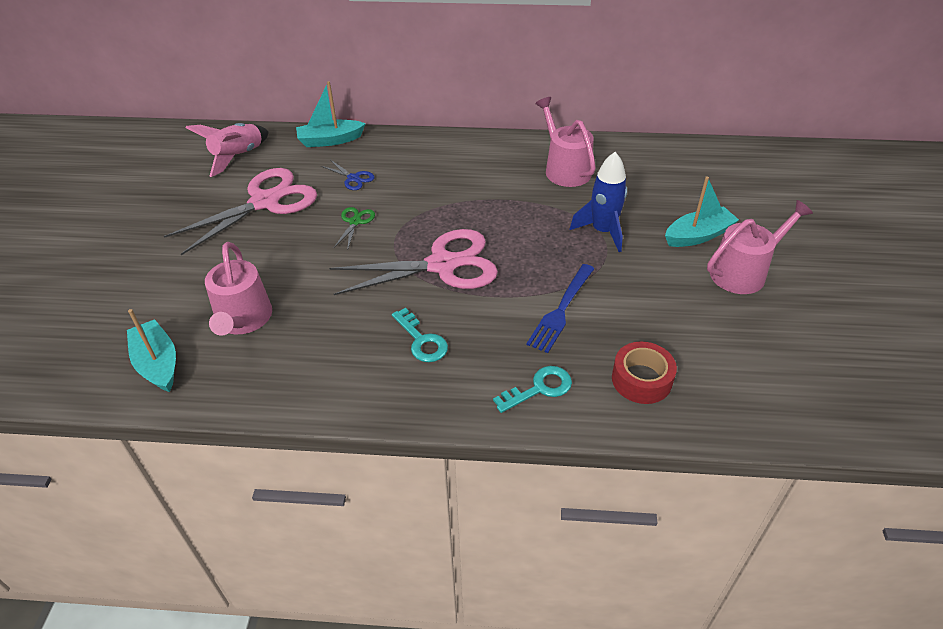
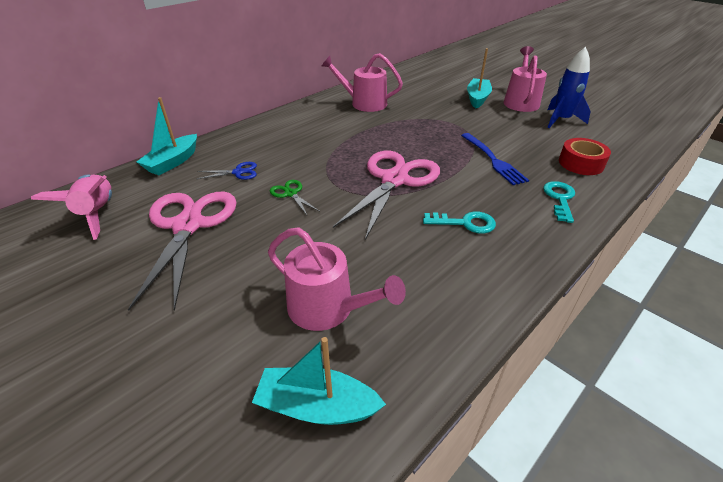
camera: 50 degrees left, 5 degrees down
blue rocket [570,152,627,252] -> blue rocket moved to [547,47,591,128]

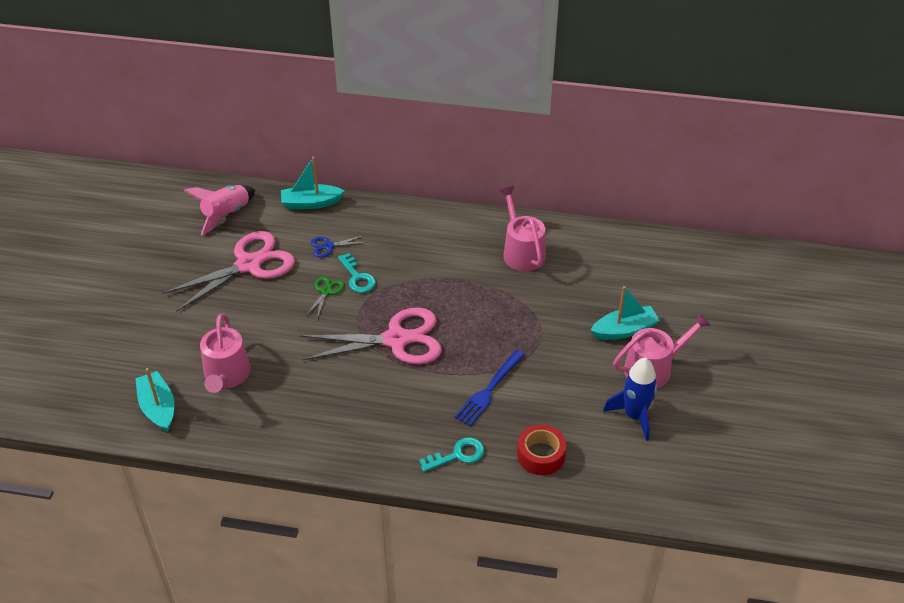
camera: 55 degrees right, 5 degrees up
blue scissors [197,162,257,180] -> blue scissors turned 120 degrees clockwise [311,235,366,257]
turquoise key [423,211,496,234] -> turquoise key moved to [338,253,376,293]

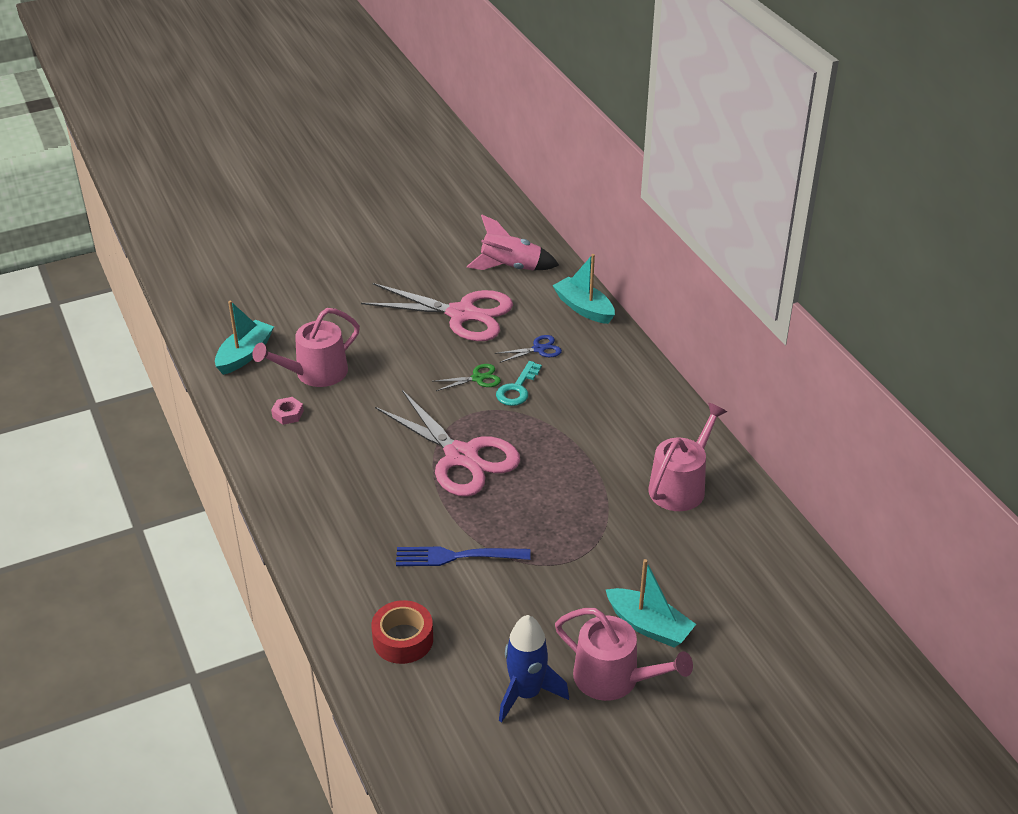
camera: 55 degrees right, 5 degrees down
blue scissors [311,235,366,257] -> blue scissors turned 120 degrees clockwise [495,335,562,363]
turquoise key [419,437,484,472] -> none
none -> pink nut [271,397,304,425]

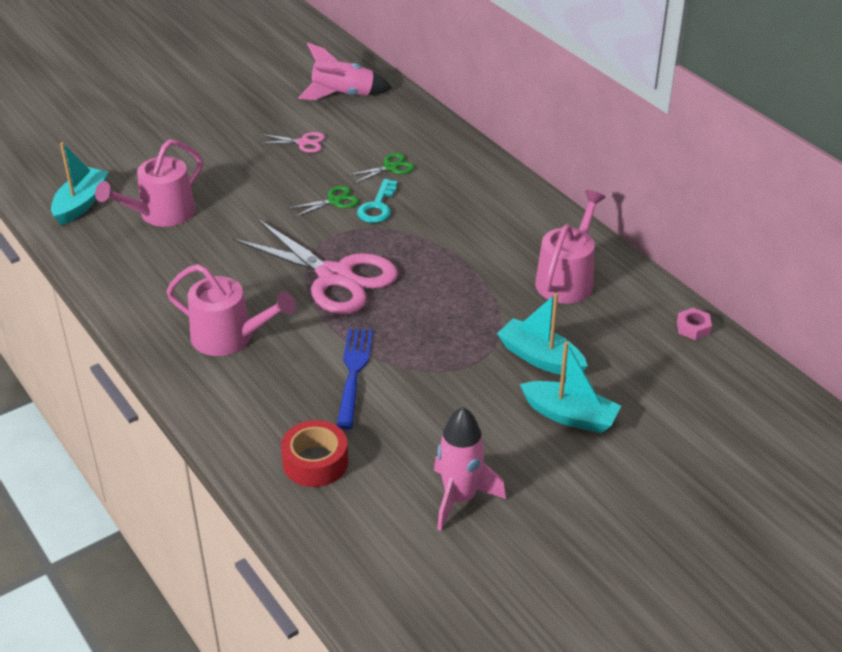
camera: 10 degrees left, 0 degrees up
pink nut [271,397,304,425] -> pink nut moved to [677,308,712,340]
pink scissors [361,283,513,341] -> pink scissors [258,132,325,153], size x0.42
blue fork [396,547,531,566] -> blue fork turned 105 degrees clockwise [337,328,373,429]
blue scissors [495,335,562,363] -> green scissors [346,153,415,184]
blue rocket [499,615,569,722] -> pink rocket [434,407,506,531]
turquoise boat [552,254,615,324] -> turquoise boat moved to [497,293,588,376]
pink watering can [555,608,693,701] -> pink watering can moved to [166,264,296,356]

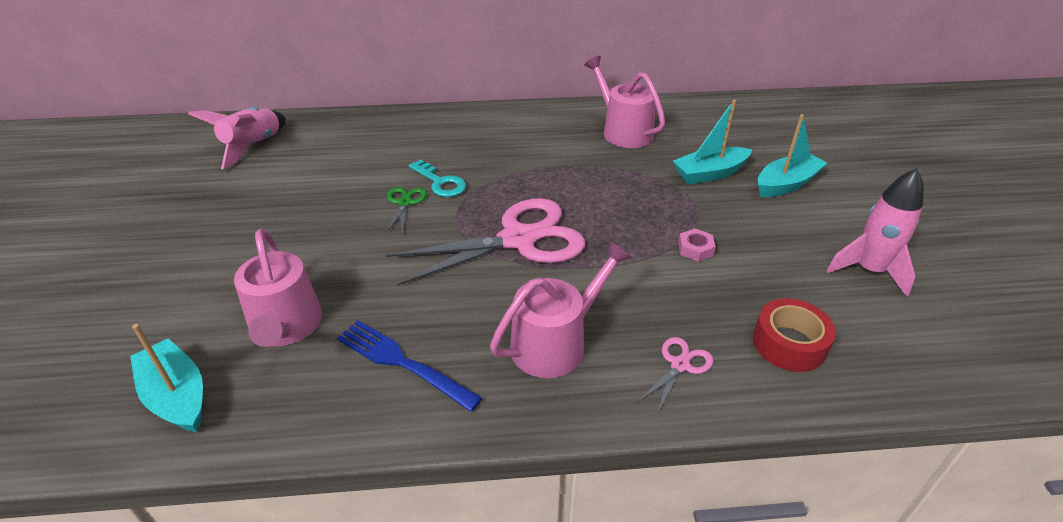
camera: 60 degrees left, 0 degrees up
pink scissors [258,132,325,153] -> pink scissors moved to [638,337,713,414]
blue fork [337,328,373,429] -> blue fork moved to [337,320,482,412]
green scissors [346,153,415,184] -> none
pink nut [677,308,712,340] -> pink nut moved to [678,228,716,262]

